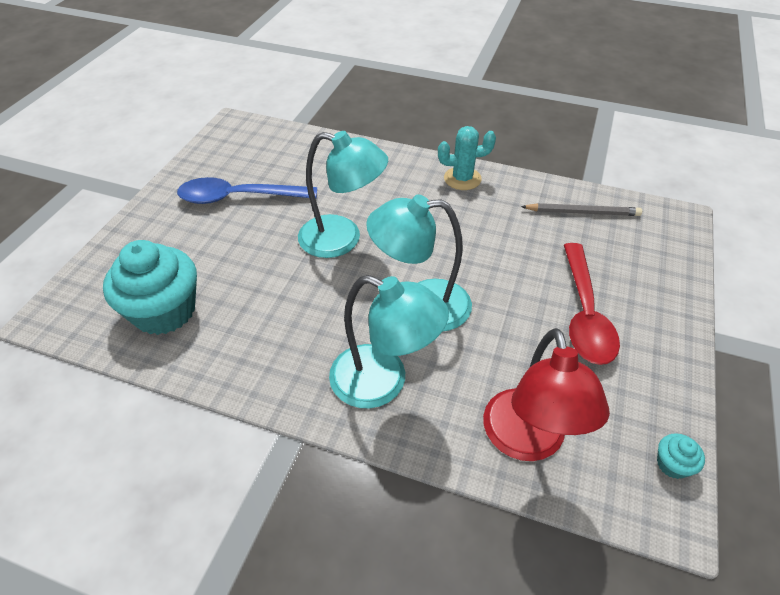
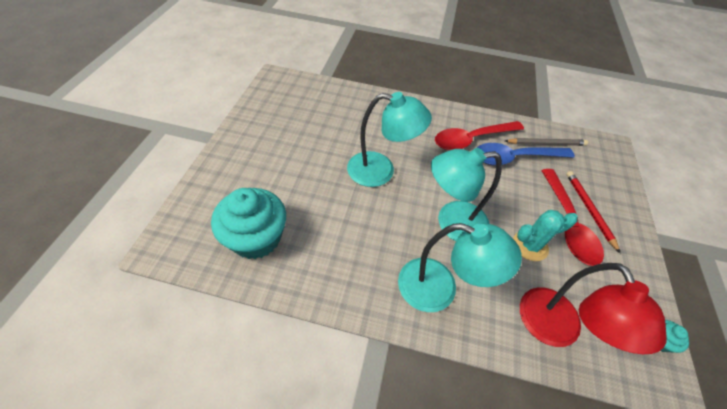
camera: 10 degrees left, 5 degrees up
blue spoon [177,177,317,204] -> blue spoon moved to [477,143,575,165]
turquoise cactus [438,126,496,190] -> turquoise cactus moved to [513,210,578,261]
none -> red spoon [435,121,524,150]
none -> red pencil [566,171,620,253]

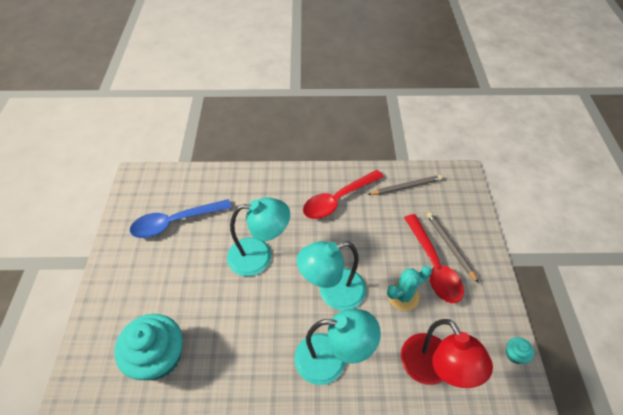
camera: 10 degrees left, 0 degrees up
blue spoon [477,143,575,165] -> blue spoon moved to [130,199,232,238]
red pencil [566,171,620,253] -> grey pencil [427,212,479,283]

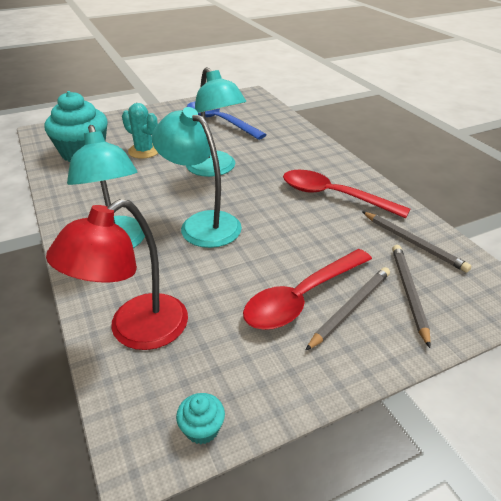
camera: 65 degrees right, 15 degrees down
turquoise cactus [387,266,432,311] -> turquoise cactus moved to [122,103,158,159]
none -> grey pencil [392,245,431,348]

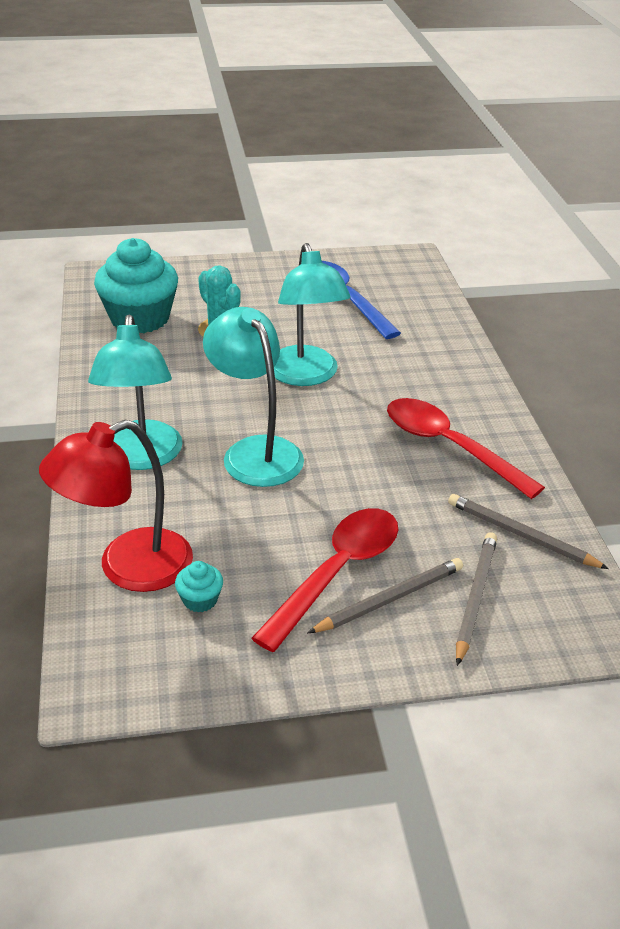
camera: 15 degrees right, 0 degrees up
turquoise cupcake [176,393,225,444] -> turquoise cupcake moved to [175,561,223,612]
red spoon [243,249,372,330] -> red spoon turned 150 degrees clockwise [251,508,398,652]
grey pencil [363,212,471,273] -> grey pencil turned 150 degrees clockwise [448,494,609,569]

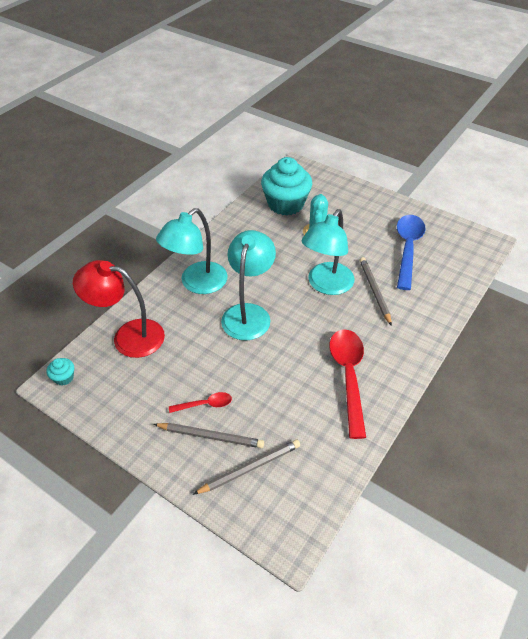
camera: 45 degrees right, 10 degrees up
turquoise cupcake [175,561,223,612] -> turquoise cupcake moved to [47,358,74,385]
red spoon [251,508,398,652] -> red spoon [169,392,232,413], size x0.49
grey pencil [448,494,609,569] -> grey pencil moved to [360,257,392,326]

